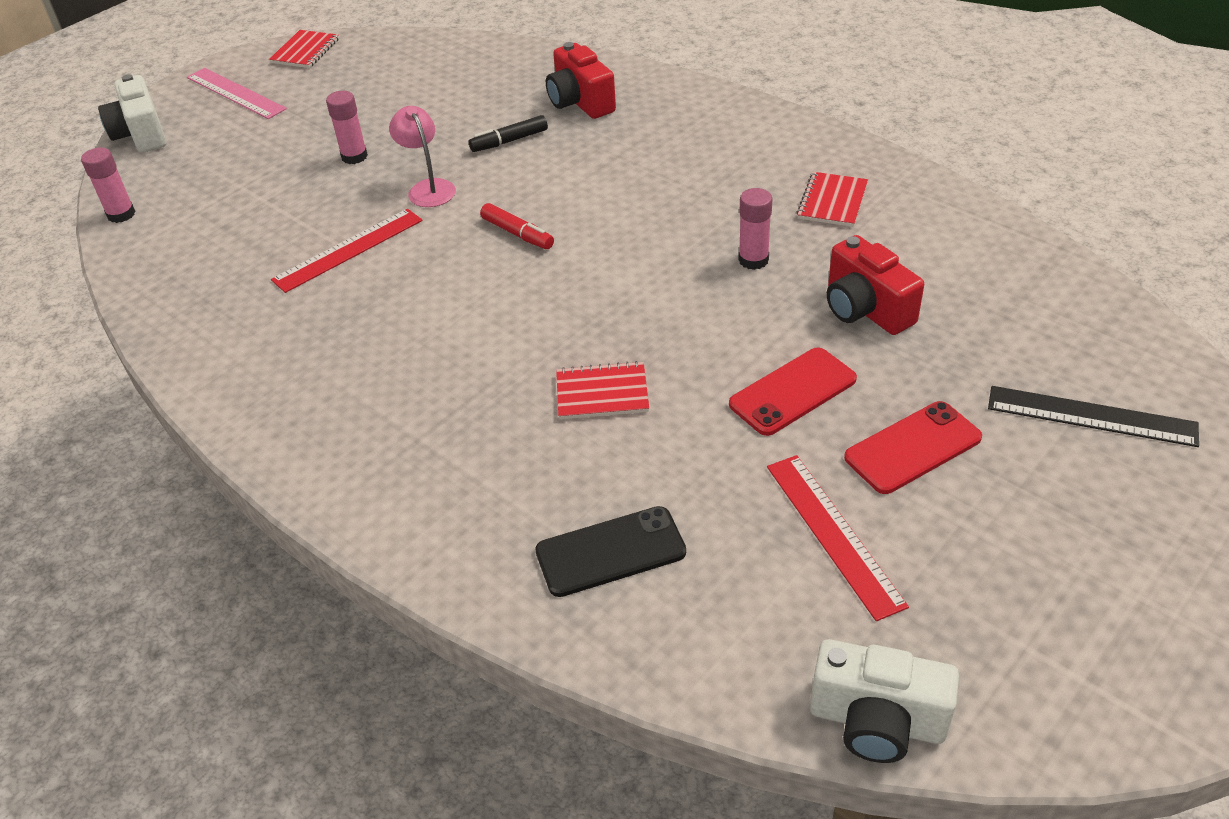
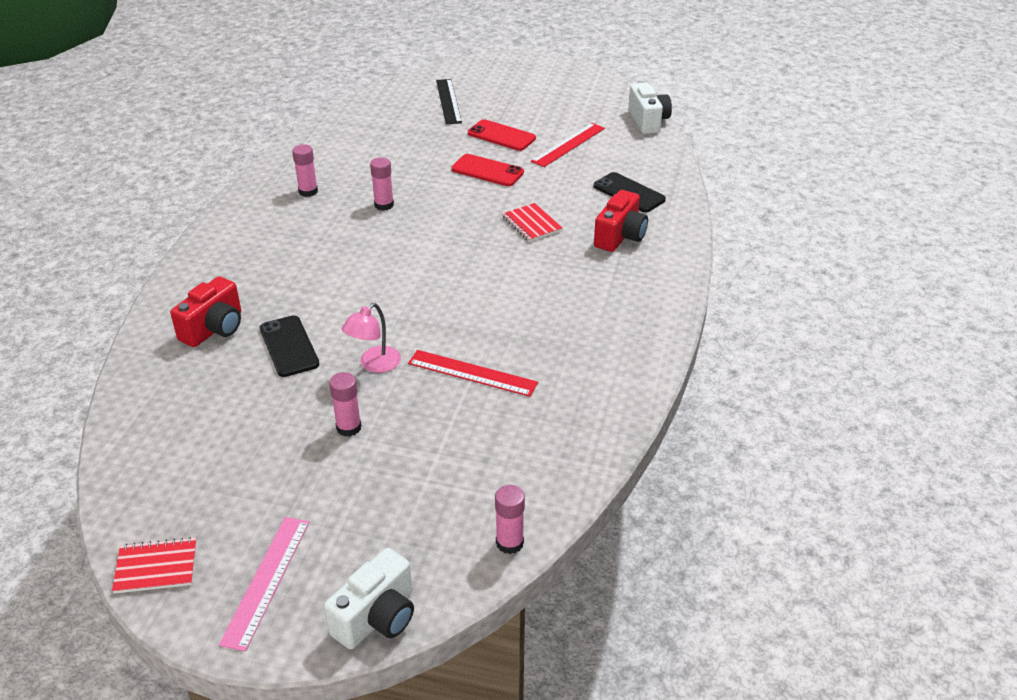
camera: 120 degrees left, 5 degrees down
black marker [469,115,548,152] -> black phone [260,315,320,377]
red marker [480,203,554,249] -> none
red notebook [797,172,868,227] -> pink glue stick [292,144,318,197]
red camera [827,235,924,335] -> red camera moved to [594,190,648,252]

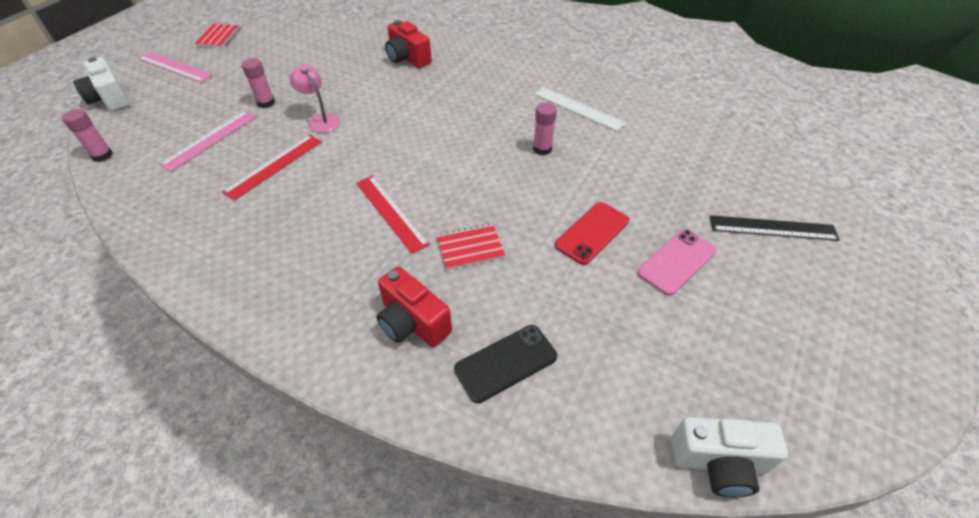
camera: 105 degrees right, 10 degrees up
black phone [260,315,320,377] -> none
pink glue stick [292,144,318,197] -> white ruler [535,87,626,131]
red phone [468,119,536,151] -> pink phone [637,229,717,296]
red ruler [531,123,605,167] -> red ruler moved to [356,176,430,254]
none -> pink ruler [159,110,257,172]

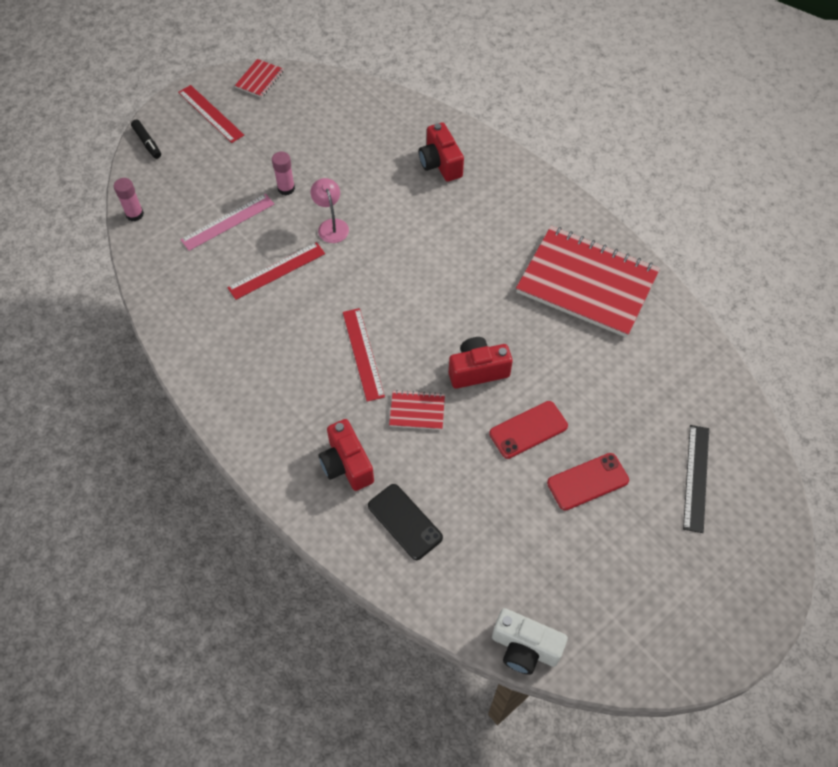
camera: 20 degrees right, 10 degrees up
white camera [73,57,130,111] -> black marker [131,120,161,159]
pink ruler [138,52,213,82] -> red ruler [178,85,244,143]
black phone [454,325,557,403] -> black phone turned 60 degrees clockwise [368,484,443,560]
pink glue stick [533,103,557,155] -> none
white ruler [535,87,626,131] -> red notebook [516,226,660,338]
pink phone [637,229,717,296] -> red phone [547,453,629,511]
black ruler [710,215,840,241] -> black ruler turned 75 degrees clockwise [683,425,709,533]
none -> red camera [449,337,513,389]

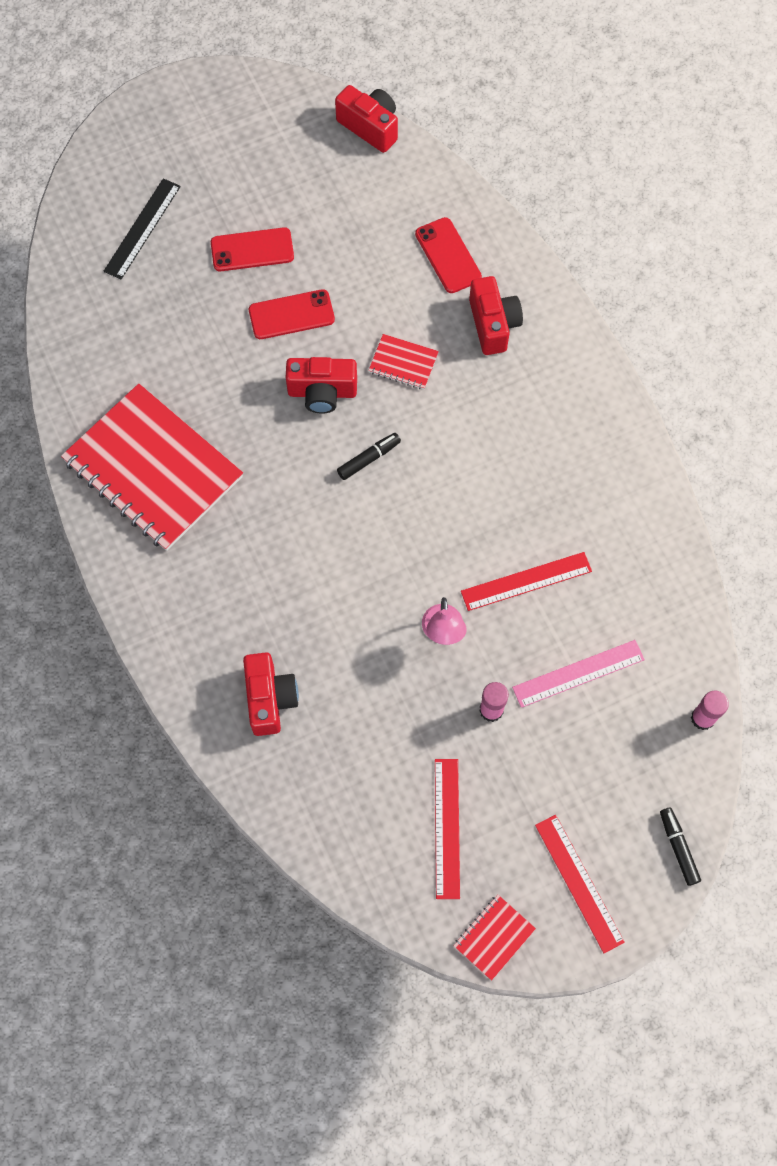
camera: 165 degrees left, 10 degrees up
red ruler [343,308,385,402] -> red ruler moved to [435,759,460,899]
black phone [368,484,443,560] -> red phone [415,217,482,293]
white camera [492,608,568,675] -> red camera [335,85,398,153]
none -> black marker [337,433,401,480]

